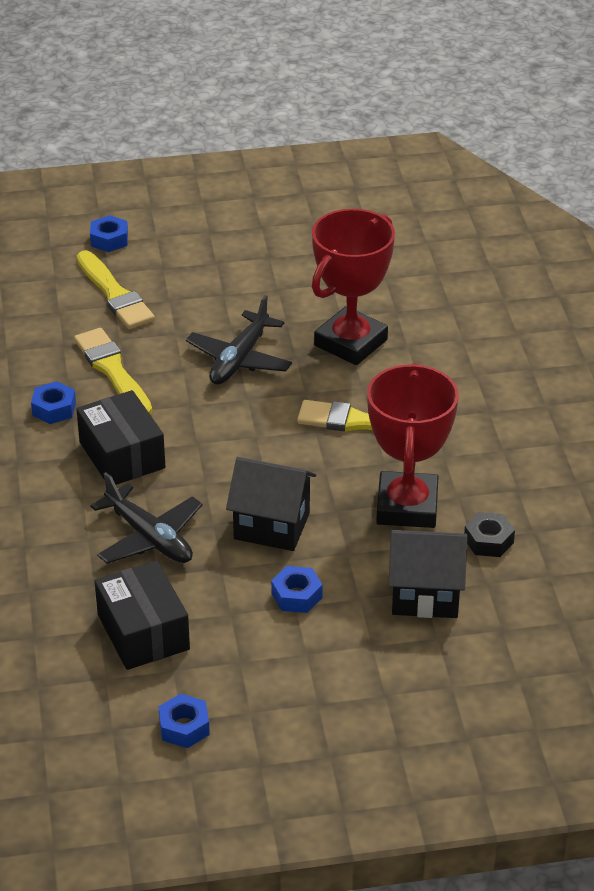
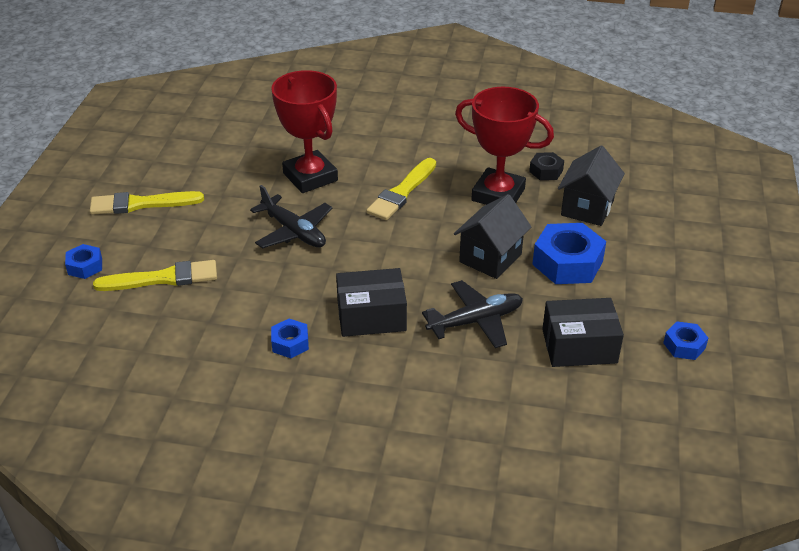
camera: 70 degrees left, 0 degrees up
yellow brush [74,328,152,415] -> yellow brush moved to [90,191,204,215]
blue nut [271,566,323,613] -> blue nut [532,223,606,284], size x1.88

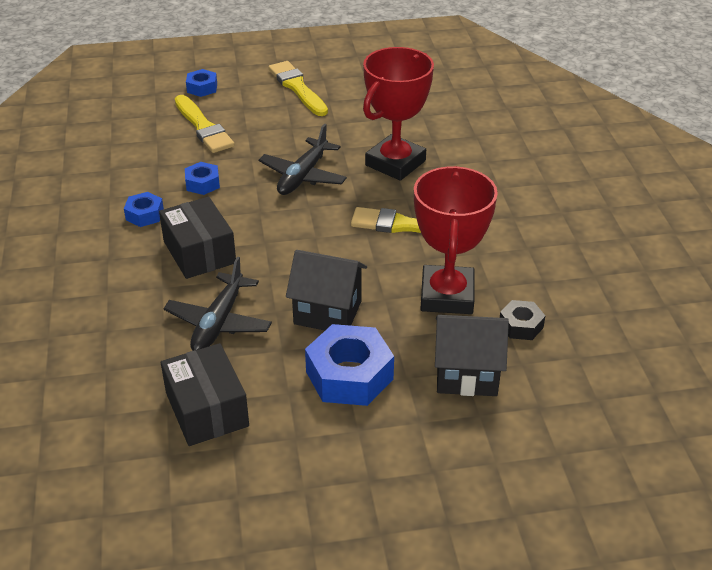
camera: 70 degrees right, 0 degrees up
black plane [422,280,523,348] -> black plane turned 60 degrees clockwise [163,257,272,351]
blue nut [663,321,708,360] -> blue nut moved to [185,162,220,195]

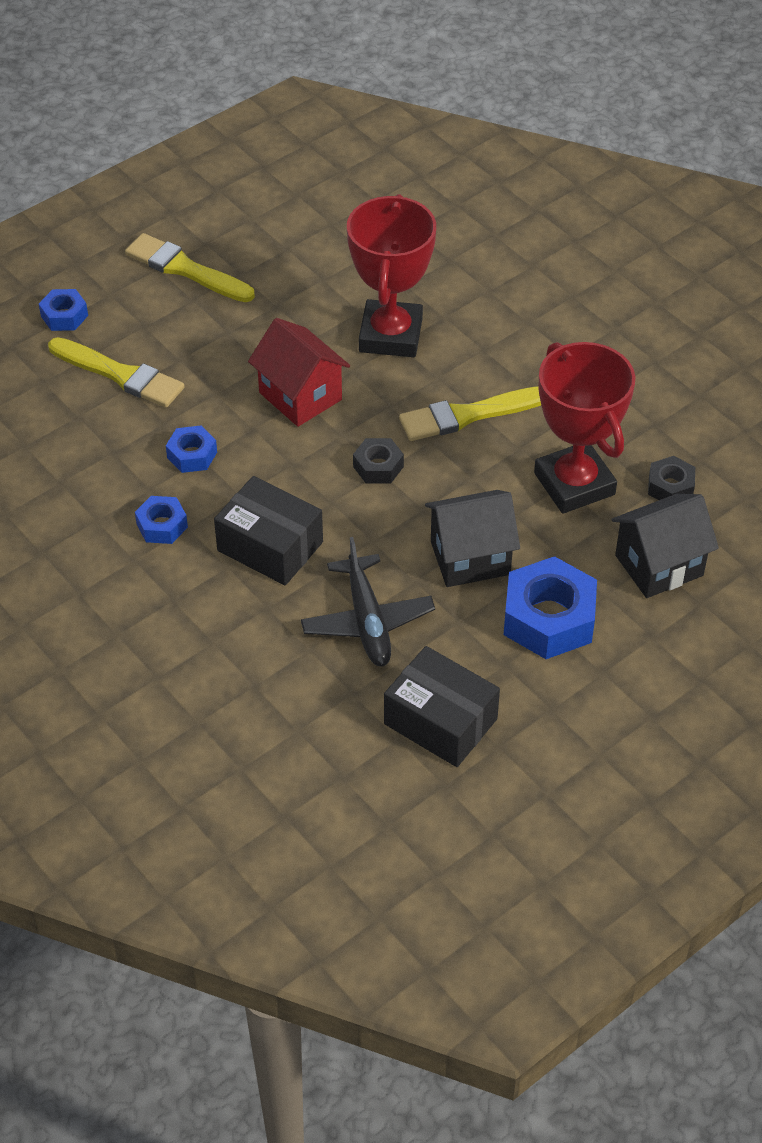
camera: 30 degrees left, 10 degrees up
black plane [259,124,347,195] -> red house [248,318,350,427]
none -> black nut [353,438,404,483]

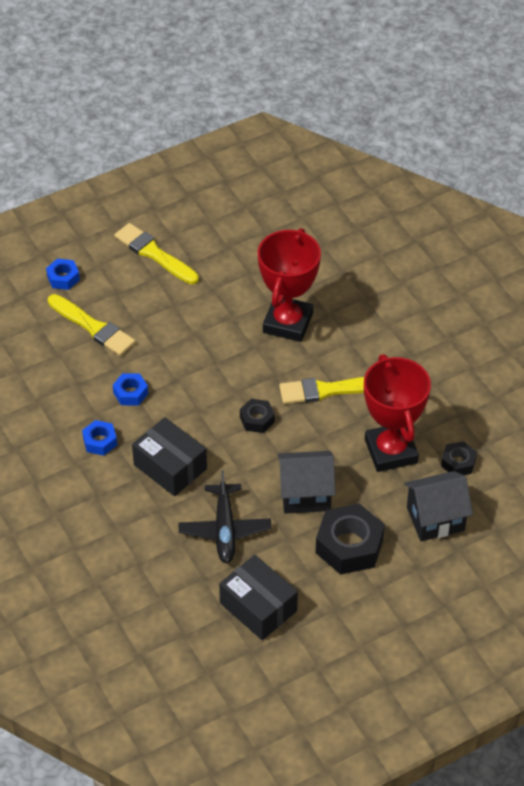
camera: 10 degrees right, 0 degrees up
red house [248,318,350,427] -> none
blue nut [504,556,597,659] -> black nut [316,504,385,575]

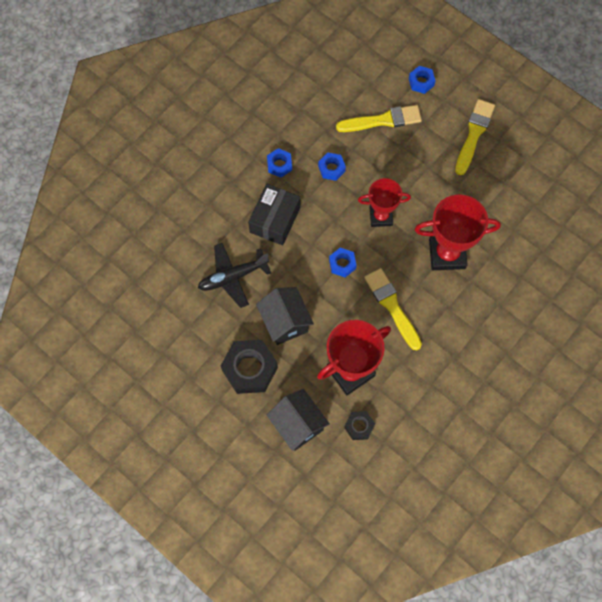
camera: 70 degrees right, 20 degrees up
yellow brush [48,294,136,356] -> yellow brush turned 120 degrees counterclockwise [336,105,422,132]
black box [219,555,298,640] -> none
black nut [240,399,275,433] -> blue nut [329,248,357,277]
none -> red trophy [358,178,411,227]

